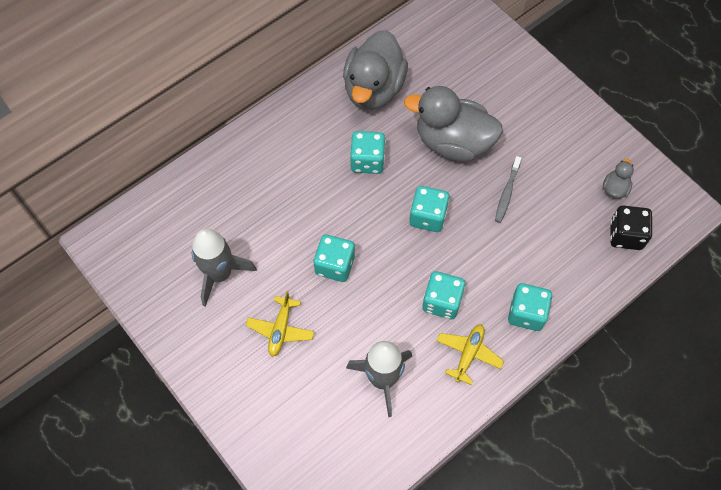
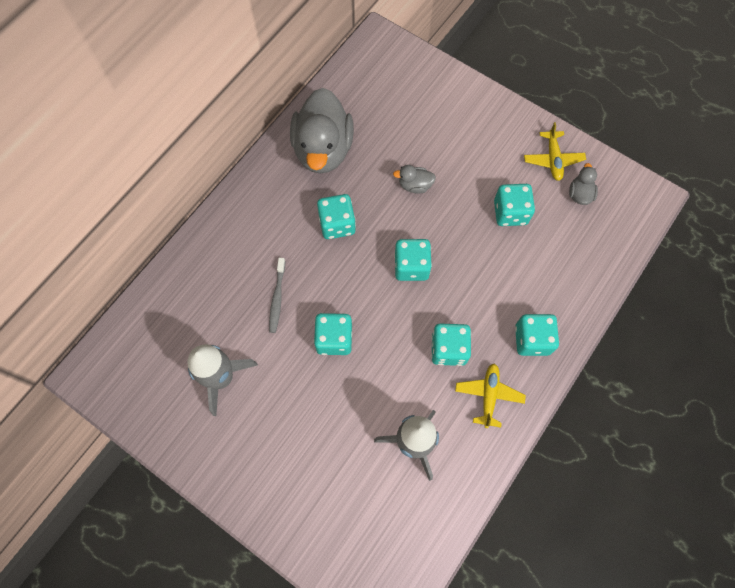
camera: 15 degrees left, 5 degrees up
yellow plane [246,291,314,357] -> yellow plane moved to [524,122,586,181]
grey duck [404,86,503,161] -> grey duck [393,165,436,194], size x0.43
grey toothbrush [495,156,522,223] -> grey toothbrush moved to [269,258,285,333]
black dice [610,205,652,250] -> none
none -> turquoise dice [494,184,535,226]

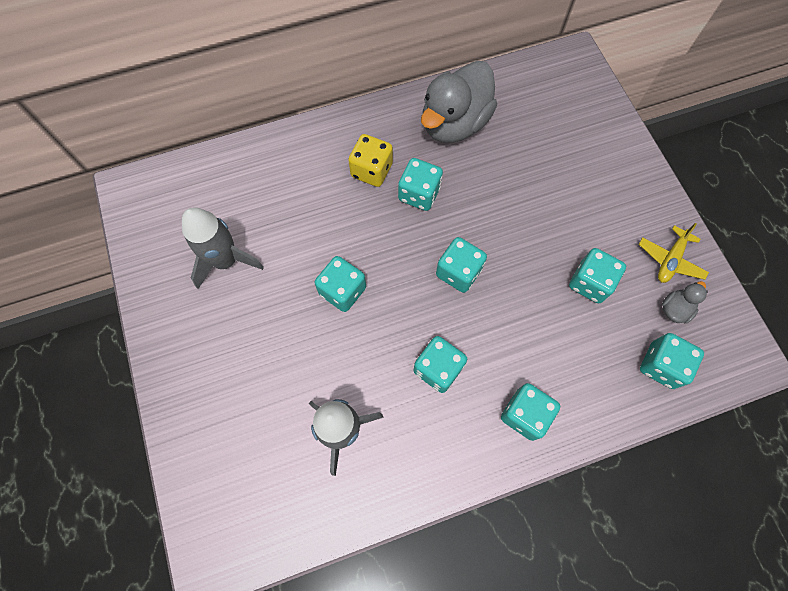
camera: 35 degrees right, 0 degrees up
grey toothbrush [269,258,285,333] -> none
grey duck [393,165,436,194] -> none
yellow plane [455,364,526,428] -> none
none -> yellow dice [348,134,393,187]
none -> turquoise dice [640,333,704,389]

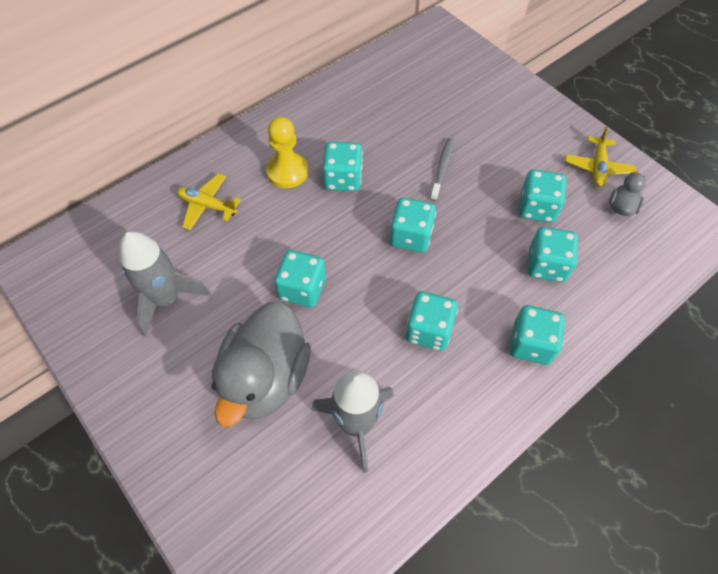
camera: 20 degrees left, 10 degrees down
yellow dice [348,134,393,187] -> yellow pawn [266,117,308,188]
grey duck [421,61,497,143] -> grey duck moved to [212,301,311,427]
turquoise dice [640,333,704,389] -> turquoise dice moved to [528,227,578,282]
none -> yellow plane [177,173,241,230]
none -> grey toothbrush [430,138,454,201]

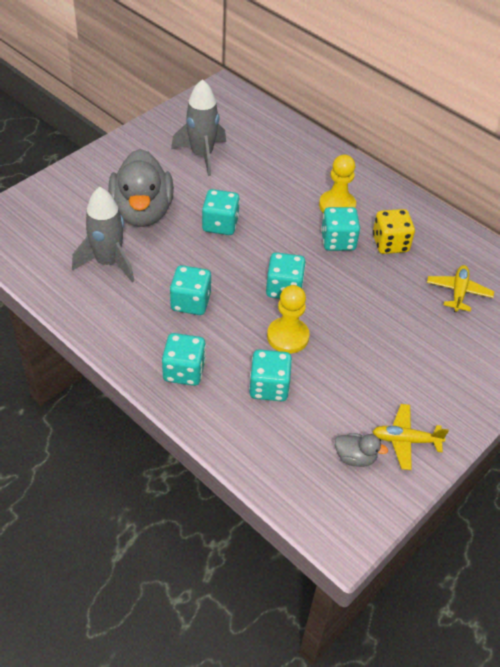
camera: 80 degrees right, 10 degrees down
yellow plane [177,173,241,230] -> yellow plane moved to [427,265,494,312]
grey duck [212,301,311,427] -> grey duck turned 105 degrees counterclockwise [108,149,174,227]
grey toothbrush [430,138,454,201] -> none
turquoise dice [519,169,566,223] -> none
none -> yellow pawn [267,285,310,354]
none -> yellow dice [373,209,415,254]

